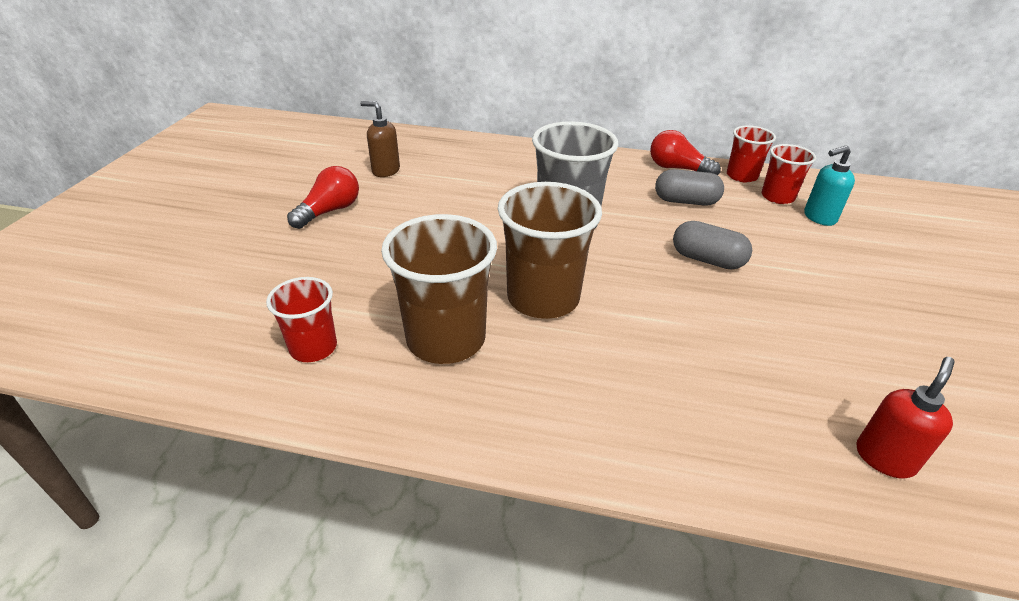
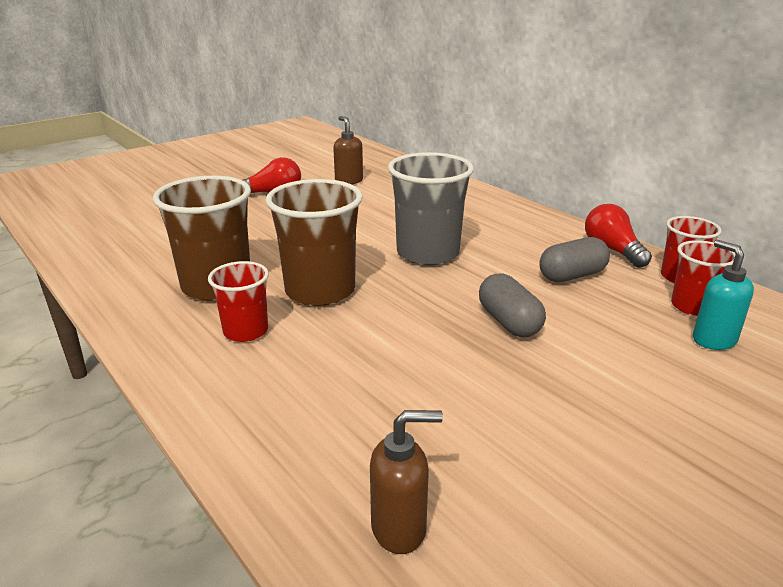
camera: 40 degrees right, 10 degrees down
red cup [266,277,337,362] -> red cup moved to [208,261,269,342]
grey capsule [655,169,724,206] -> grey capsule turned 75 degrees counterclockwise [539,237,610,282]
turquoise soap dispenser [804,145,855,226] -> turquoise soap dispenser turned 45 degrees clockwise [693,240,754,350]
red soap dispenser [857,357,954,479] -> brown soap dispenser [370,410,443,554]

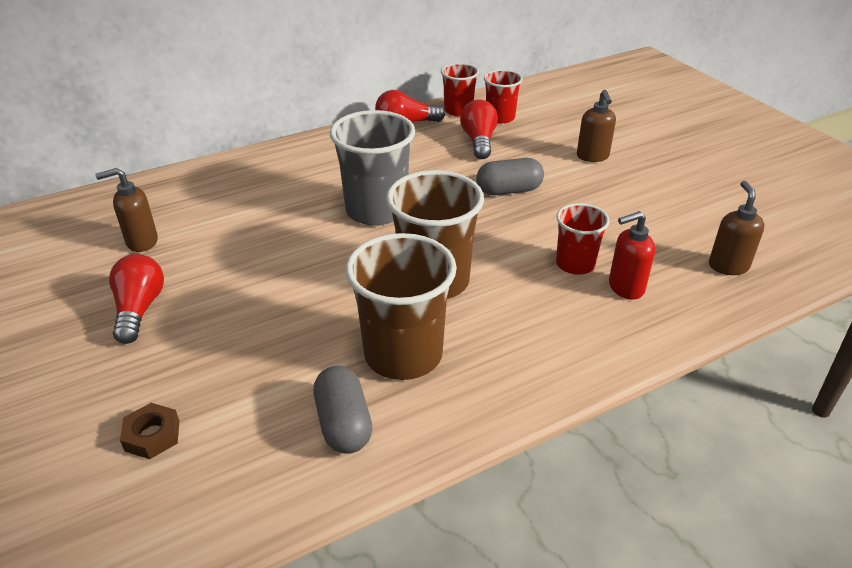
camera: 80 degrees left, 10 degrees up
red cup [208,261,269,342] -> red cup moved to [556,203,610,275]
grey capsule [539,237,610,282] -> grey capsule moved to [314,366,372,454]
turquoise soap dispenser [693,240,754,350] -> none
none -> brown nut [120,403,179,459]
none -> red light bulb [460,99,498,159]
none -> brown soap dispenser [577,90,616,162]
none -> red soap dispenser [609,211,655,300]

